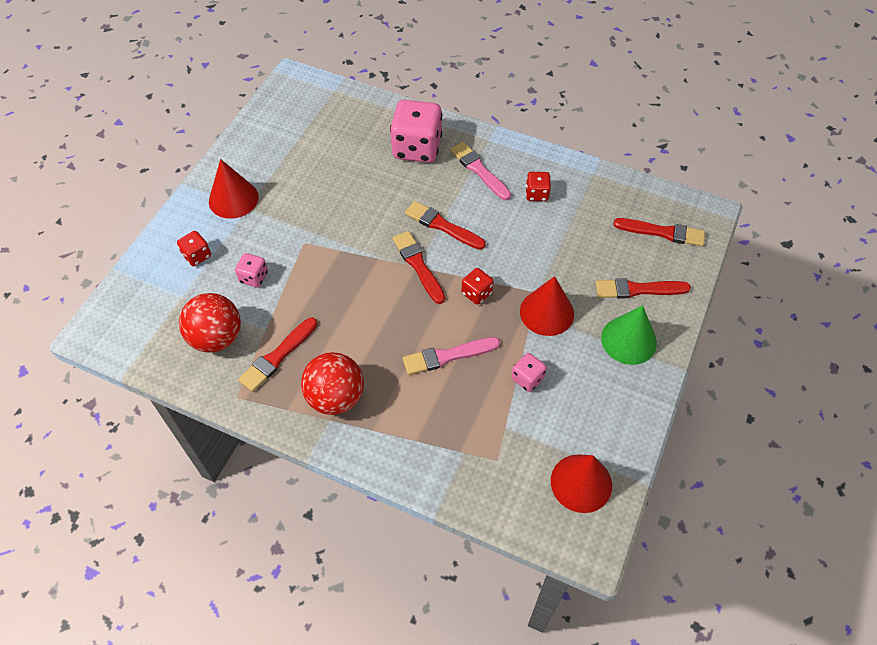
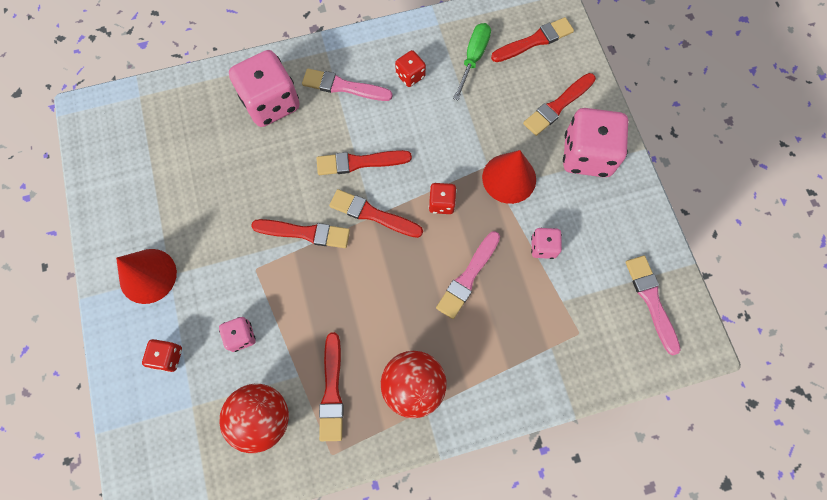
camera: 40 degrees left, 15 degrees up
red cone [551,454,612,513] -> pink brush [625,256,680,355]
green cone [601,305,657,365] -> pink dice [563,108,628,177]
none -> red brush [251,219,350,248]
none -> green screwdriver [453,23,491,101]

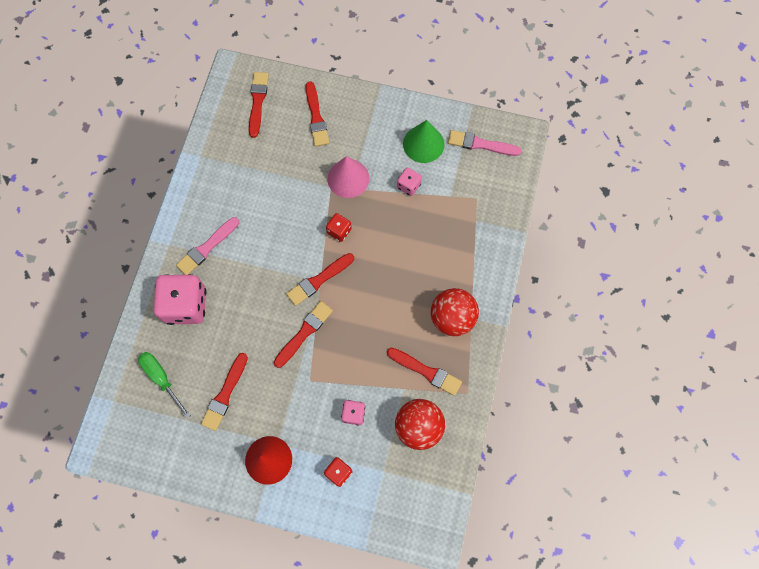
camera: 60 degrees left, 0 degrees up
red brush [316,150,412,175] -> red brush moved to [201,353,248,431]
red dice [395,50,426,87] -> none
pink brush [436,231,500,319] -> none
green screwdriver [453,23,491,101] -> green screwdriver moved to [138,352,191,419]
red cone [482,150,536,204] -> pink cone [327,156,370,198]
pink dice [563,108,628,177] -> none
none -> green cone [403,120,444,163]

